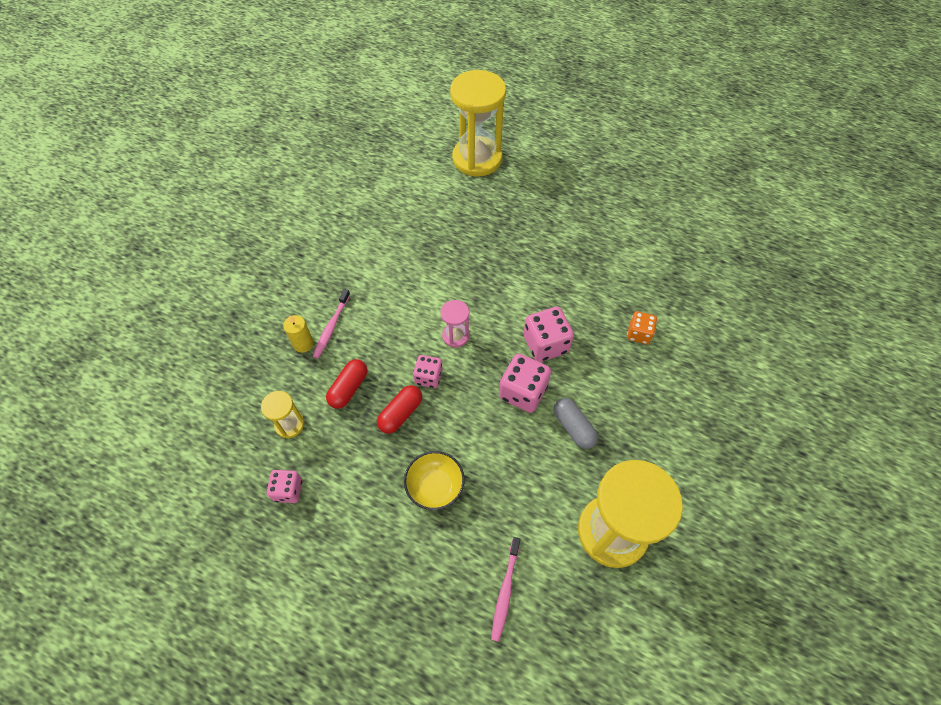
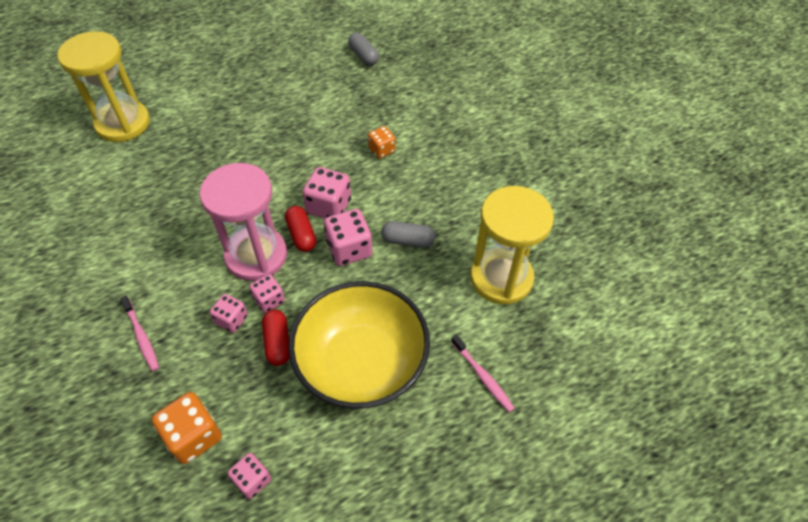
camera: 50 degrees left, 5 degrees down
yellow hourglass [261,391,304,438] -> orange dice [152,392,222,464]
yellow candle [283,315,314,353] -> none
red capsule [326,359,367,409] -> red capsule moved to [285,206,316,252]
yellow bowl [404,451,465,510] -> yellow bowl [289,281,430,409], size x2.21
pink hourglass [441,300,469,348] -> pink hourglass [199,163,287,281], size x2.19
none -> pink dice [210,294,248,333]
none -> grey capsule [348,33,379,65]

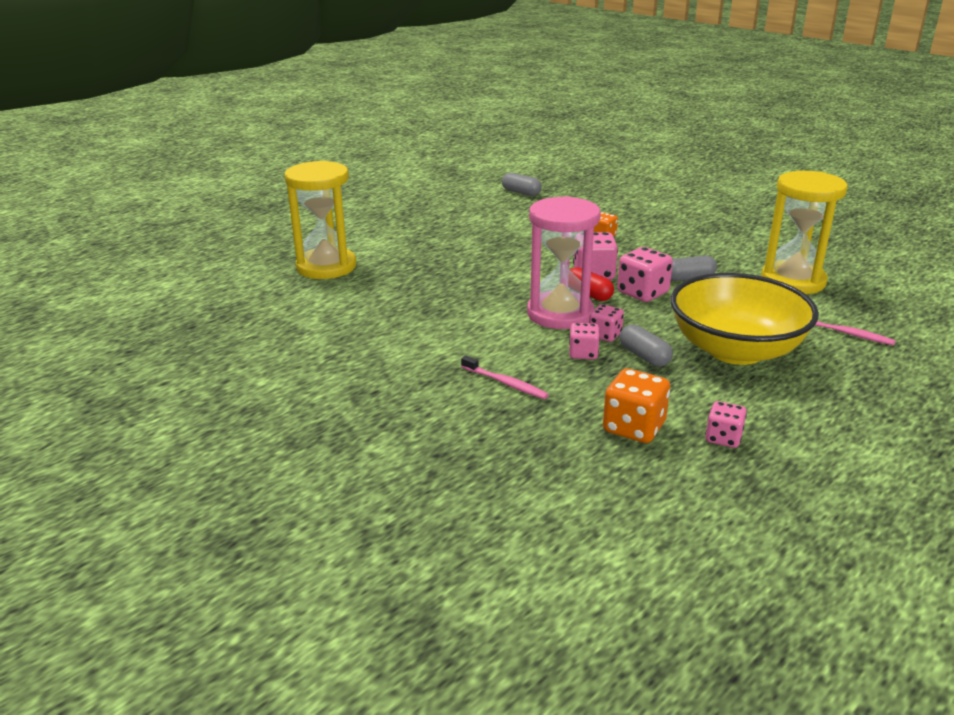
camera: 20 degrees left, 25 degrees down
red capsule [262,309,290,366] -> grey capsule [619,324,673,367]

